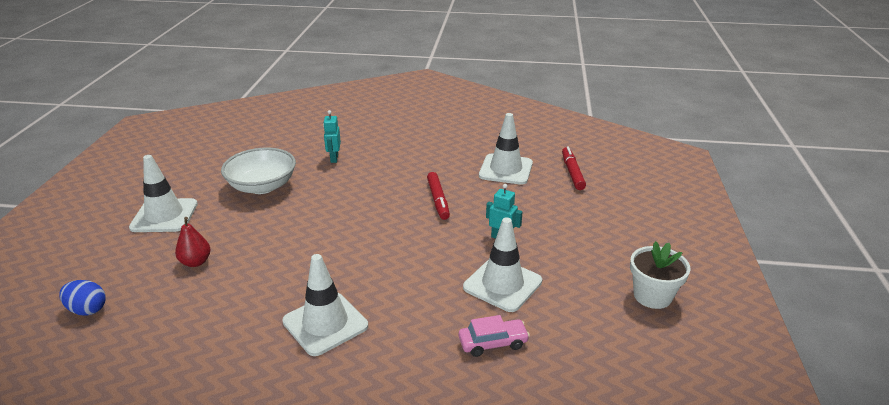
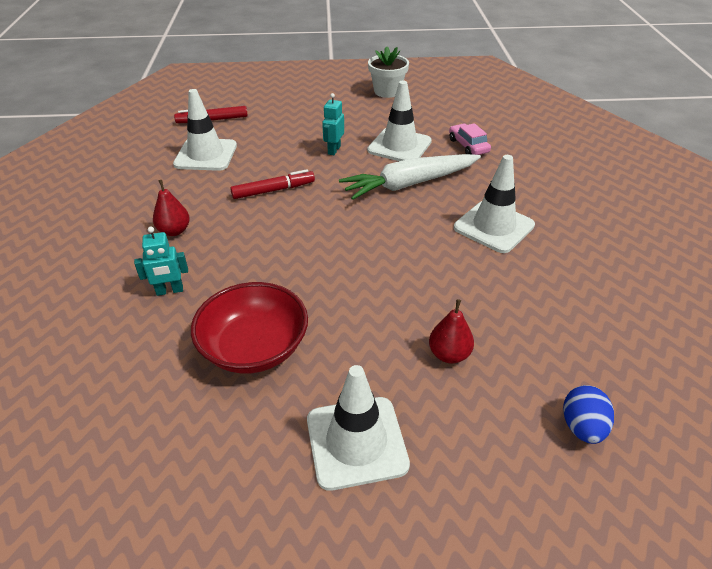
camera: 100 degrees left, 10 degrees up
white bowl [221,148,296,194] -> red bowl [191,282,308,374]
none -> red pear [153,180,190,236]
none -> white carrot [339,154,481,200]

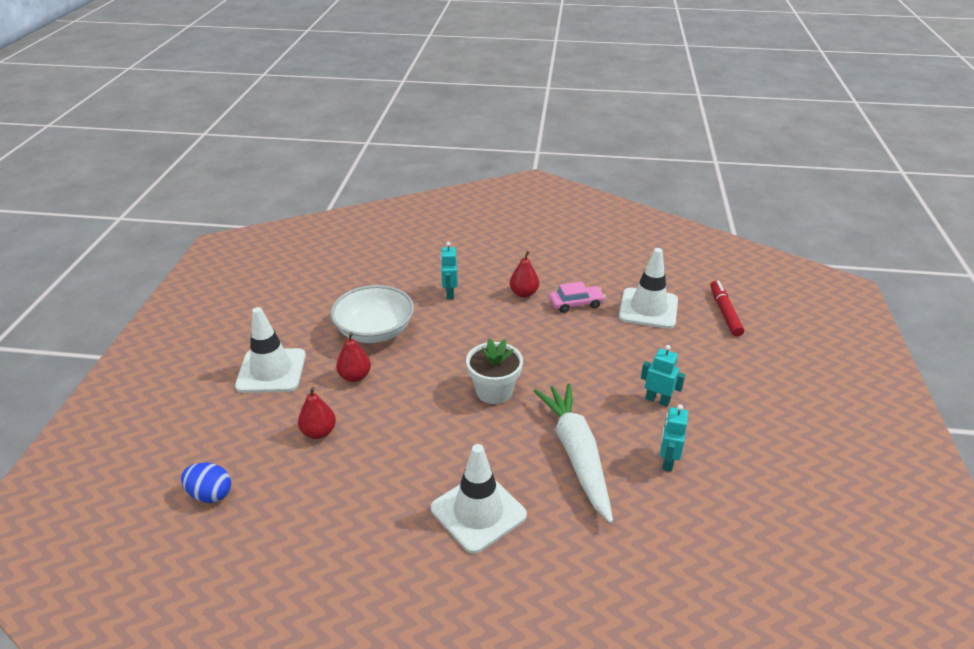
camera: 100 degrees right, 5 degrees down
red bowl [191,282,308,374] -> white bowl [330,285,414,343]
red marker [230,169,315,199] -> none
white traffic cone [367,81,432,161] -> turquoise robot [660,404,688,471]
white flower pot [368,46,409,98] -> white flower pot moved to [466,338,523,404]
pink car [449,123,491,155] -> pink car moved to [549,282,605,313]
none -> red pear [336,332,371,382]

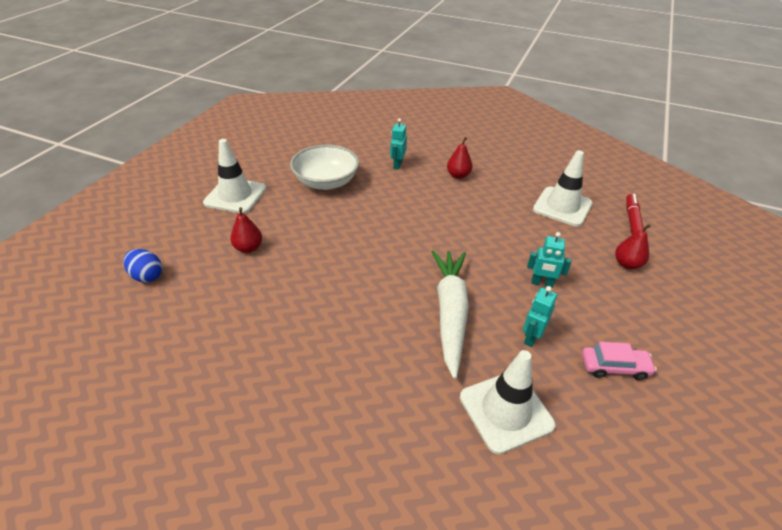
camera: 15 degrees right, 5 degrees up
red pear [336,332,371,382] -> red pear moved to [615,224,651,269]
white traffic cone [431,444,527,554] -> white traffic cone moved to [460,350,556,454]
white flower pot [466,338,523,404] -> none
pink car [549,282,605,313] -> pink car moved to [582,342,657,380]
turquoise robot [641,345,685,407] -> turquoise robot turned 150 degrees clockwise [527,232,571,288]

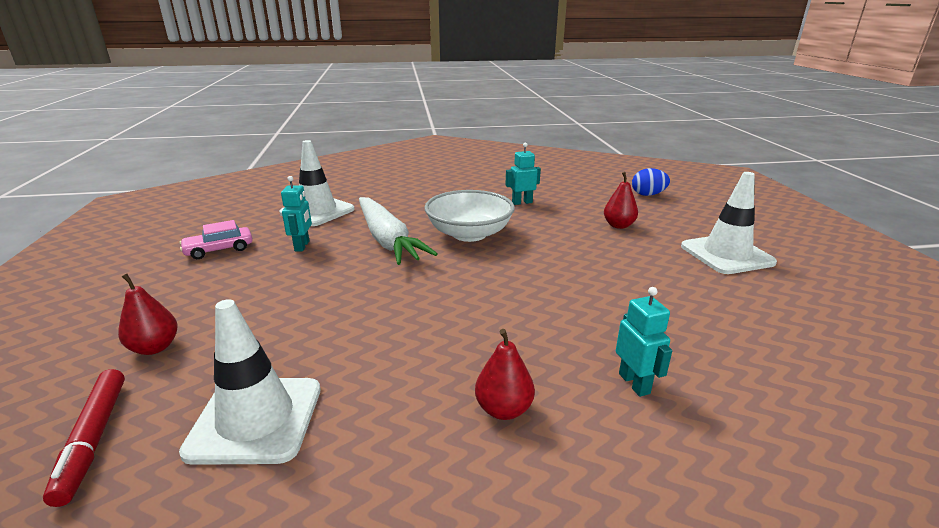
camera: 150 degrees right, 15 degrees down
white bowl [290,145,359,190] -> white bowl moved to [425,190,515,242]
turquoise robot [527,232,571,288] -> turquoise robot moved to [505,143,541,205]

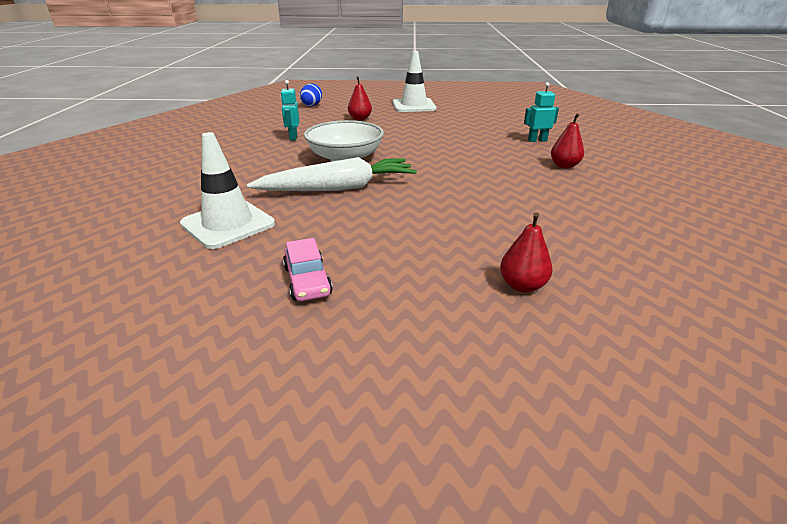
camera: 80 degrees left, 5 degrees up
red marker [43,369,125,507] -> none
white traffic cone [179,299,321,465] -> none
turquoise robot [281,176,312,251] -> none

